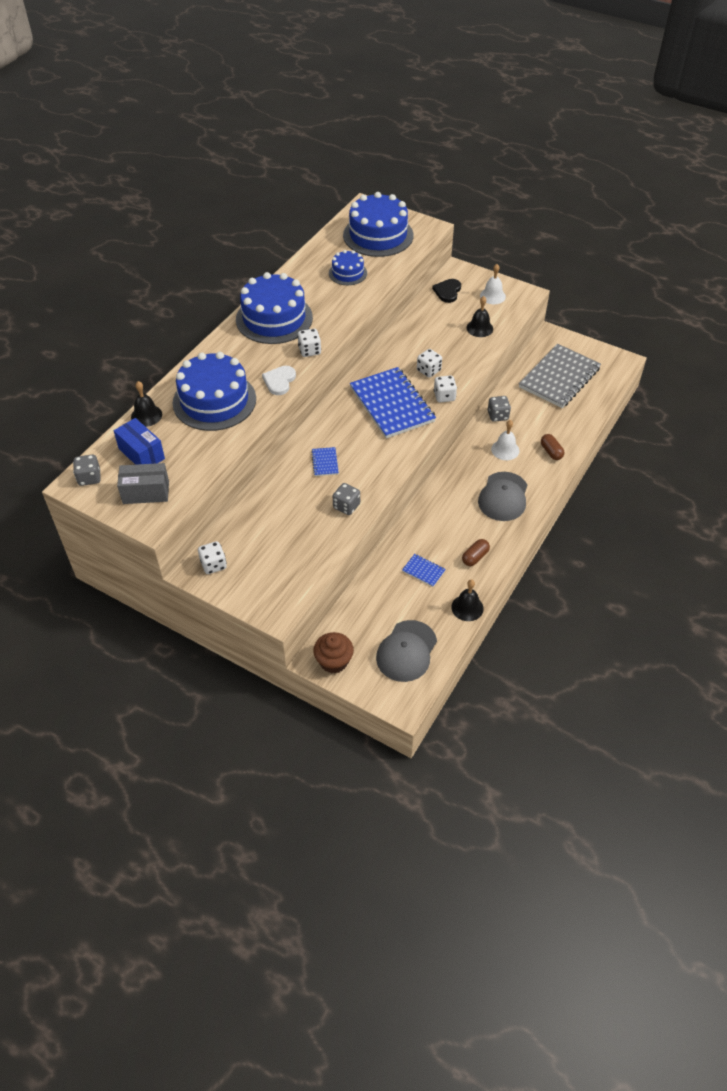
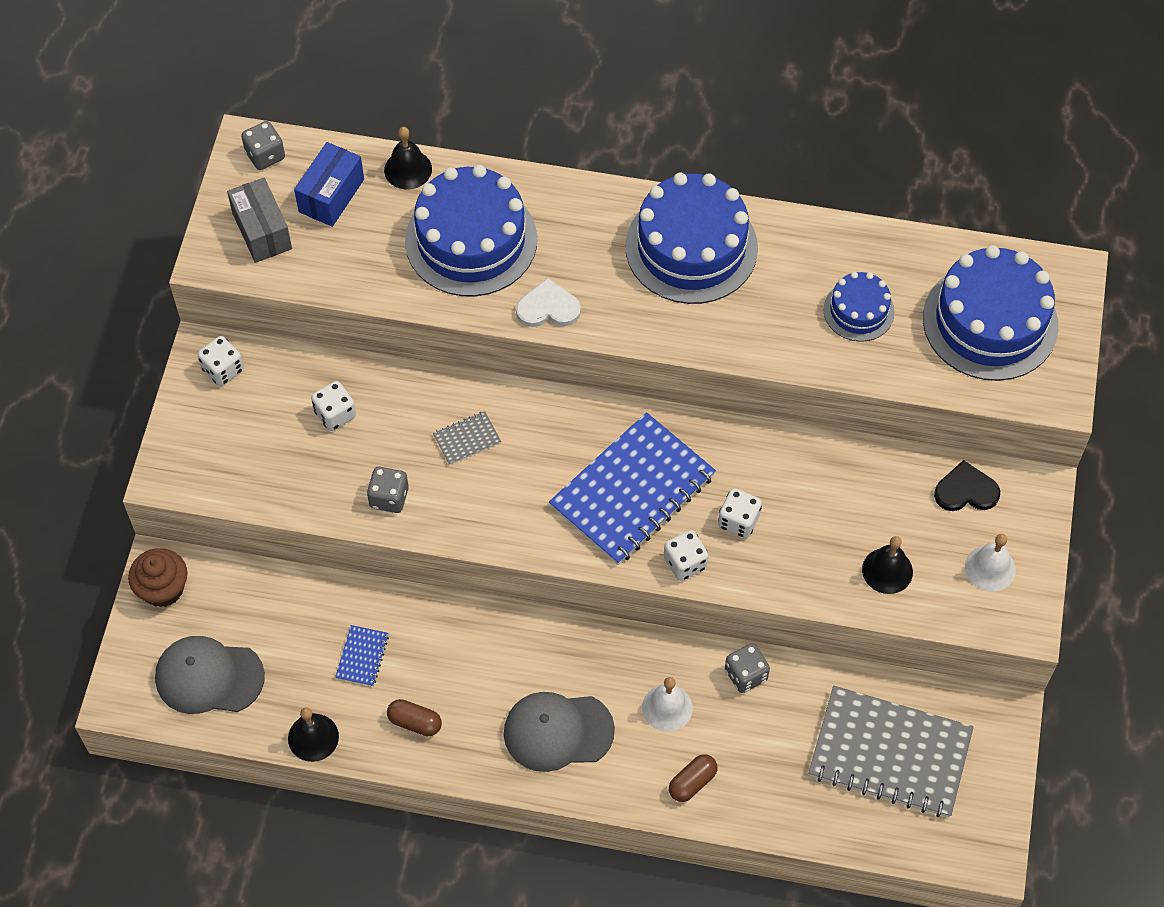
camera: 70 degrees right, 10 degrees up
white dice [297,329,321,357] -> white dice moved to [311,381,356,431]
blue notebook [311,447,339,476] -> grey notebook [433,411,501,465]

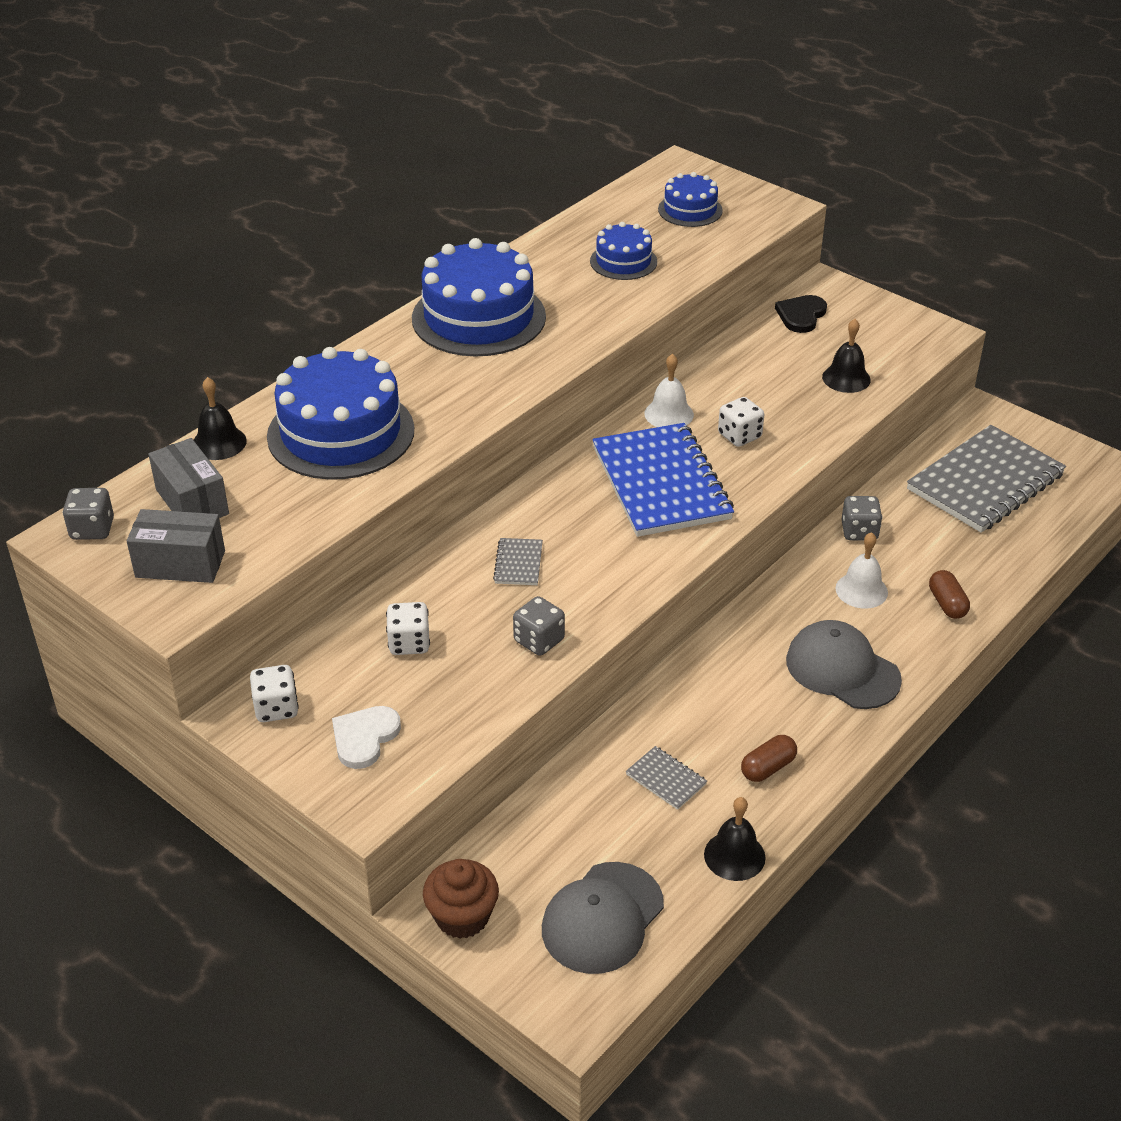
camera: 60 degrees left, 20 degrees down
blue box [294,142,364,227] -> grey box [148,438,229,518]
blue notebook [335,625,389,686] -> grey notebook [626,746,707,810]
grey cap [504,692,615,772] -> grey cap turned 105 degrees clockwise [786,620,902,709]
white heart [516,278,581,327] -> white heart moved to [332,706,401,769]
white dice [664,530,709,581] -> none
blue cake [923,245,1058,381] -> blue cake [658,172,723,227], size x0.53
white bell [965,534,1016,592] -> white bell moved to [644,354,694,427]

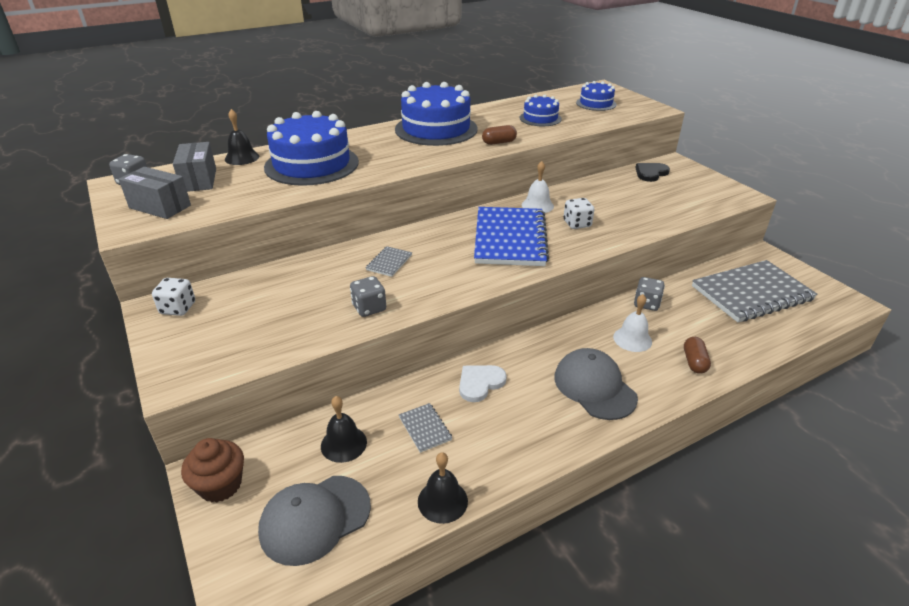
camera: 20 degrees right, 5 degrees down
white heart [332,706,401,769] -> white heart moved to [459,365,507,402]
white dice [386,602,430,655] -> none
brown capsule [741,735,797,782] -> brown capsule moved to [482,125,517,145]
black bell [822,319,871,393] -> black bell moved to [321,396,367,463]

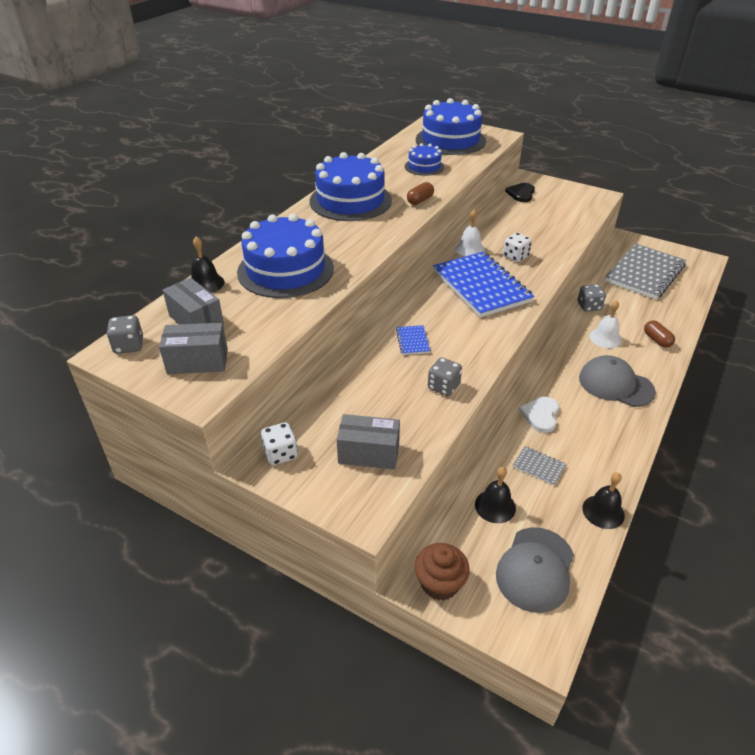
camera: 30 degrees left, 5 degrees up
grey notebook [366,246,412,277] -> blue notebook [396,325,430,355]
blue cake [576,81,616,111] -> blue cake [416,98,486,155], size x1.90
none -> grey box [337,414,400,470]

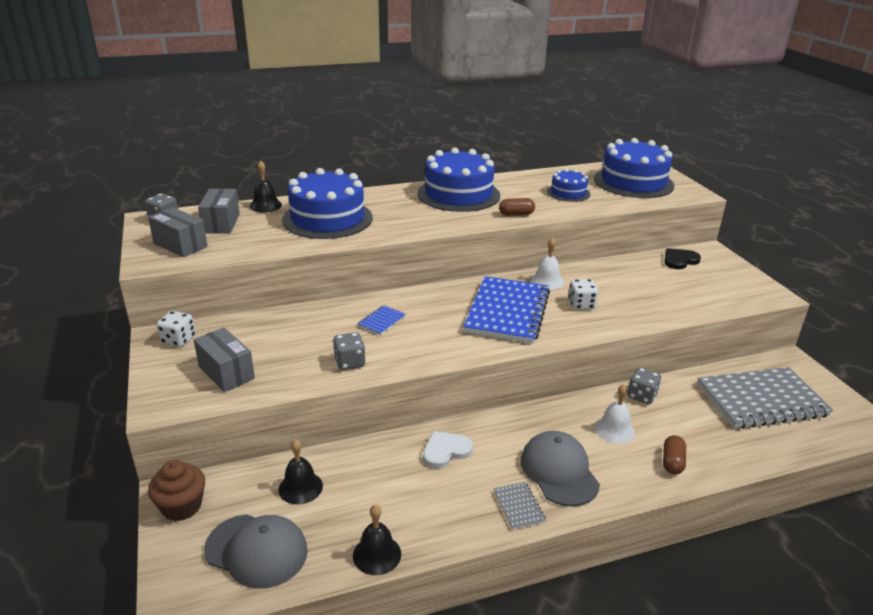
camera: 40 degrees right, 10 degrees down
grey cap [496,527,574,613] -> grey cap turned 135 degrees counterclockwise [204,514,308,589]
grey notebook [513,446,567,486] -> grey notebook moved to [494,482,546,529]

